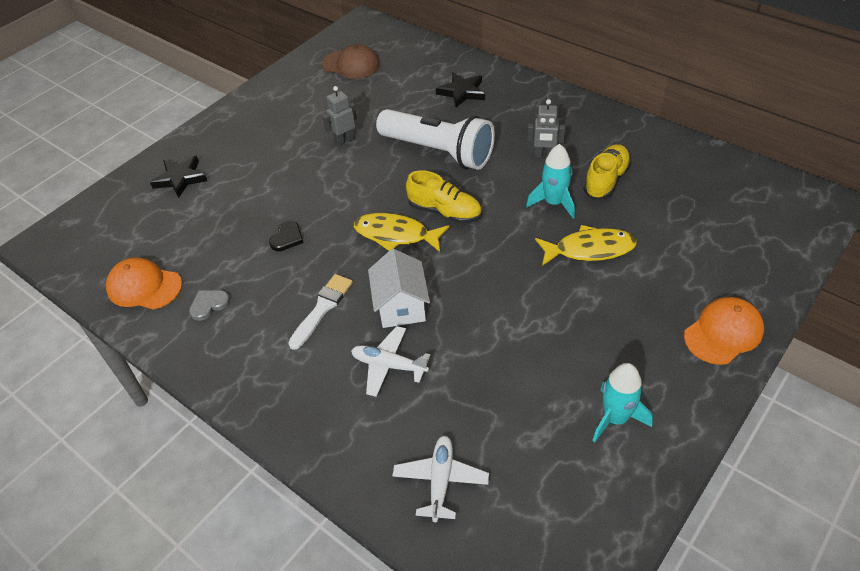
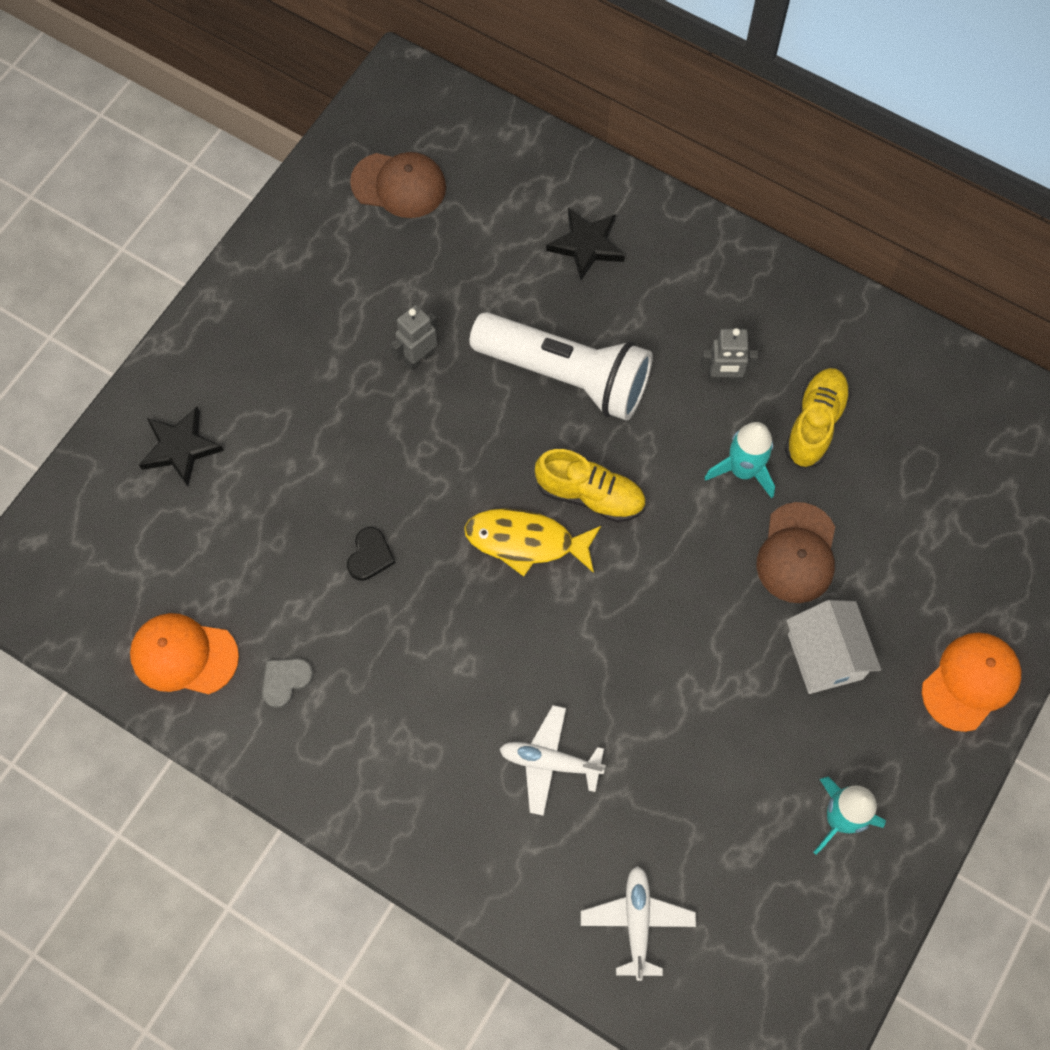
camera: 10 degrees left, 20 degrees up
white brush [288,274,353,350] -> none
white house [368,249,430,328] -> white house moved to [786,600,881,694]
yellow fish [535,225,637,266] -> brown cap [756,502,835,603]

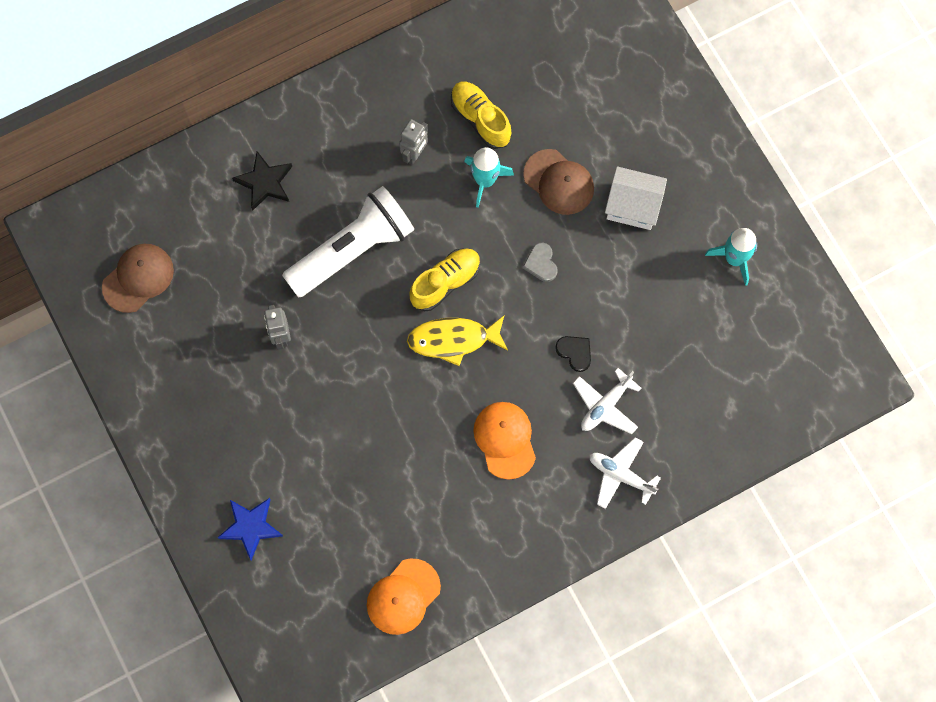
camera: 60 degrees left, 5 degrees up
black star [139,407,224,486] -> blue star [217,498,283,561]
grey heart [262,658,314,708] -> grey heart moved to [523,243,558,282]
black heart [347,527,395,581] -> black heart moved to [555,336,591,372]
yellow fish [464,508,601,577] -> yellow fish turned 45 degrees clockwise [407,316,508,366]
white plane [581,866,696,981] -> white plane moved to [589,437,661,509]
orange cap [922,633,1021,732] -> orange cap moved to [473,402,536,480]

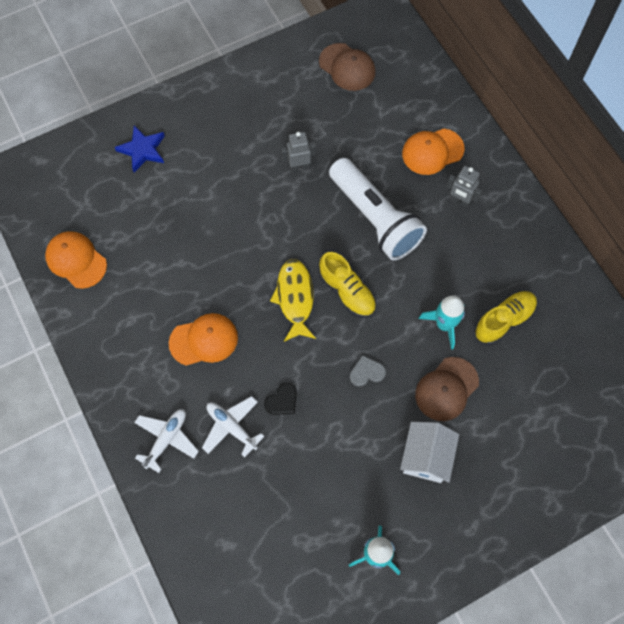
camera: 90 degrees right, 5 degrees down
black star [232,151,292,211] -> orange cap [402,128,465,175]
grey robot [399,119,428,165] -> grey robot moved to [446,166,482,208]

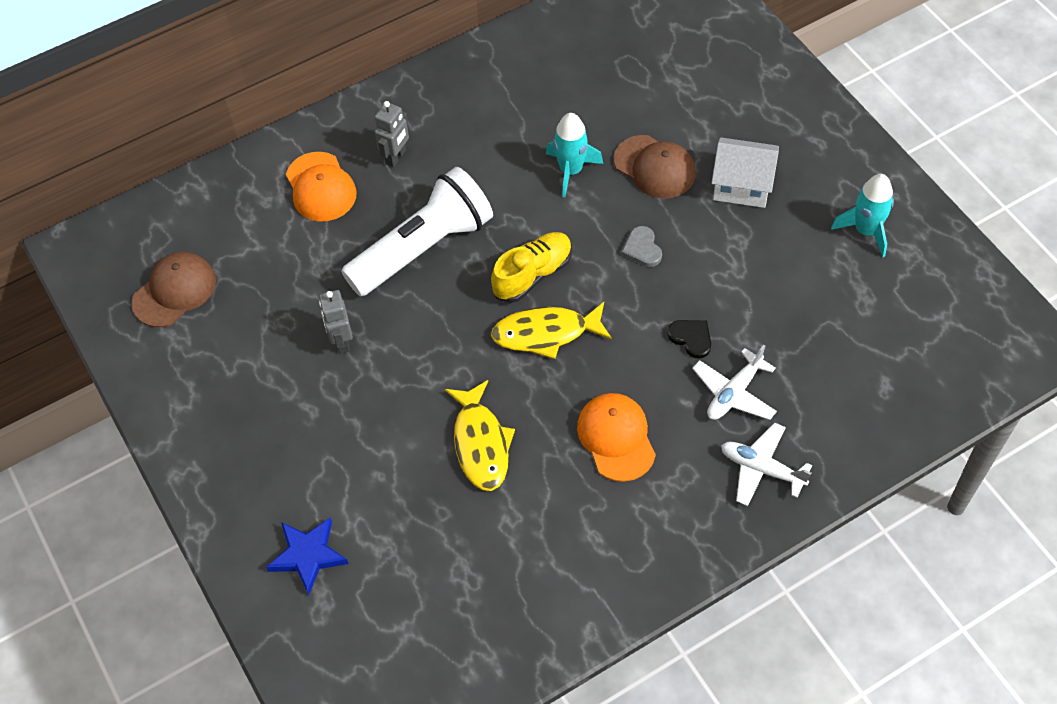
camera: 90 degrees left, 10 degrees down
orange cap [45,231,107,289] -> none
yellow shoe [474,291,537,345] -> none
none -> yellow fish [445,380,515,491]

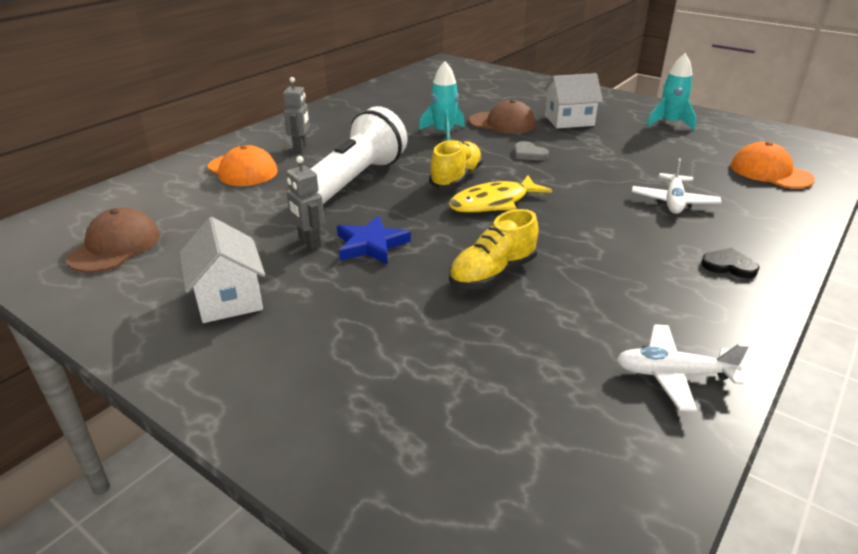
camera: 25 degrees left, 25 degrees down
blue star [266,517,349,595] -> blue star moved to [337,216,411,265]
yellow fish [445,380,515,491] -> yellow shoe [449,209,539,289]
orange cap [577,393,656,482] -> orange cap moved to [731,142,815,188]
black heart [667,320,711,359] -> black heart moved to [701,248,760,278]
white plane [721,423,812,506] -> white plane moved to [616,324,749,412]
none -> white house [180,217,265,323]

